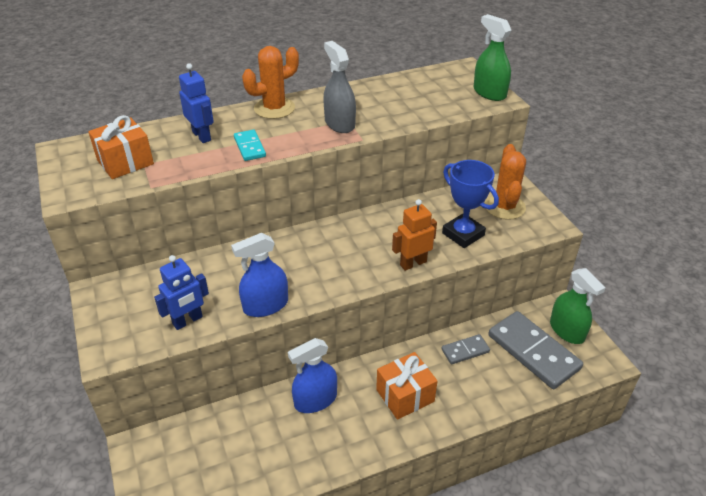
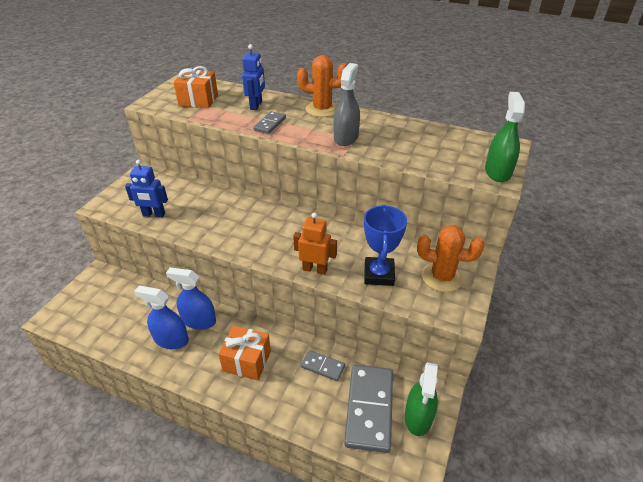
camera: 45 degrees right, 0 degrees up
blue spray bottle [231,233,288,317] -> blue spray bottle moved to [134,286,189,349]
turquoise domino [234,130,266,161] -> grey domino [253,111,286,134]
orange cactus [485,144,526,220] -> orange cactus turned 60 degrees clockwise [417,225,485,292]

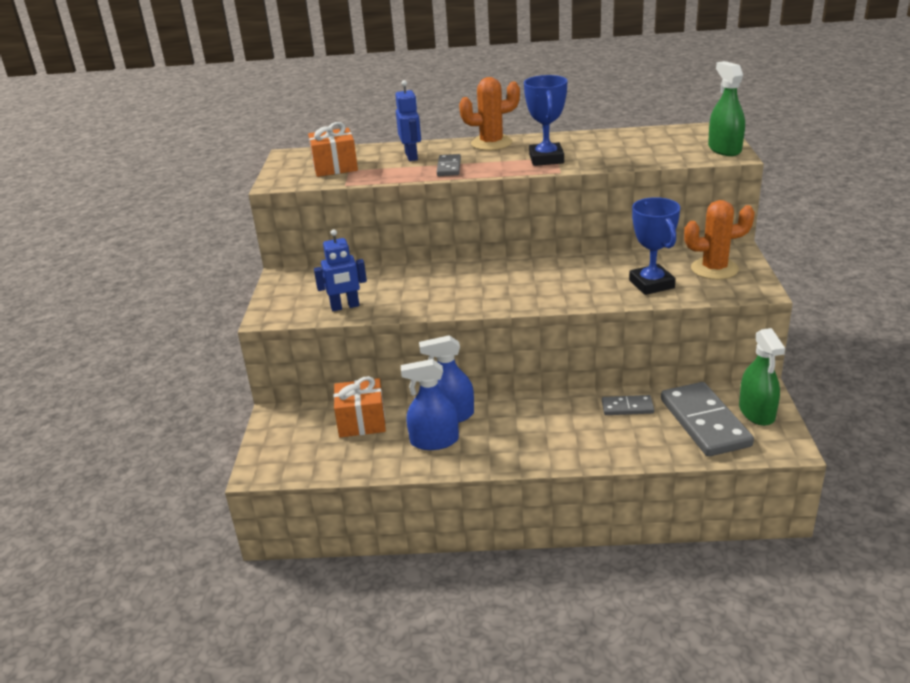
camera: 20 degrees left, 10 degrees down
orange gift [218,326,271,381] -> orange gift moved to [334,376,386,437]
orange robot [293,212,337,275] -> none
grey spray bottle [333,63,360,146] -> blue trophy [524,75,567,166]

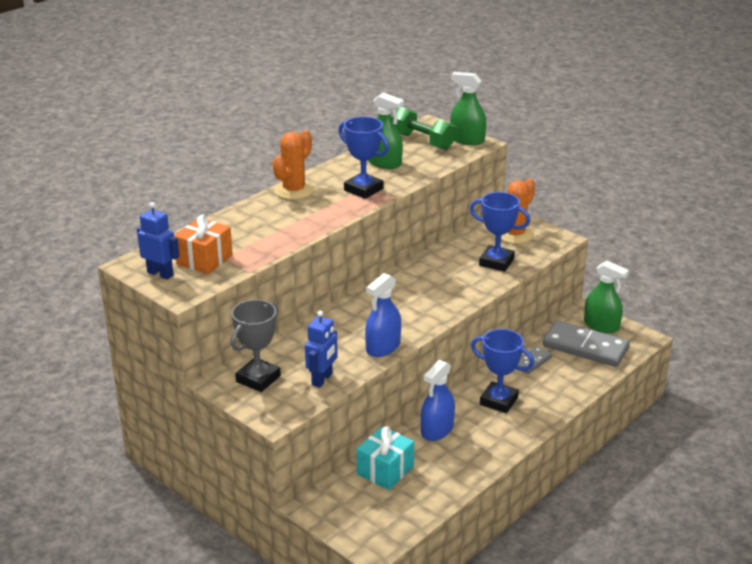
camera: 50 degrees left, 0 degrees up
orange gift [334,376,386,437] -> turquoise gift [357,426,414,490]
blue robot [395,80,421,161] -> blue robot moved to [137,202,180,280]
blue spray bottle [401,359,459,450] -> blue spray bottle moved to [365,273,401,357]
grey domino [437,154,461,176] -> none
none -> grey trophy [231,300,281,392]
none -> green spray bottle [368,92,404,169]
none -> green dumbbell [391,107,456,150]
none -> blue trophy [471,329,534,413]

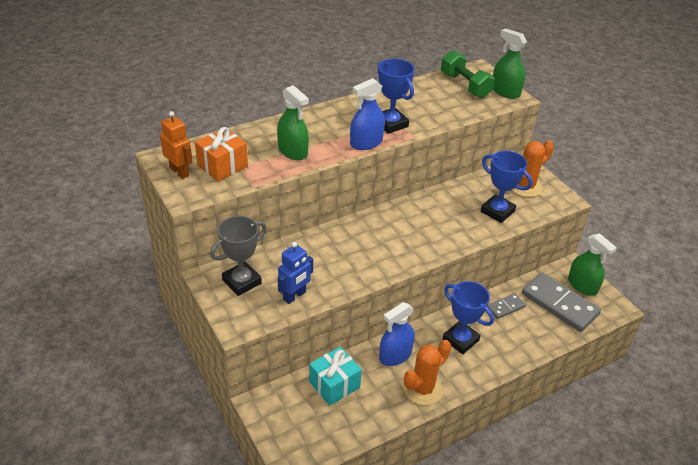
camera: 15 degrees right, 10 degrees up
blue robot [137,202,180,280] -> orange robot [160,111,193,179]
orange cactus [273,130,314,200] -> orange cactus moved to [403,340,451,405]
blue spray bottle [365,273,401,357] -> blue spray bottle moved to [350,78,385,150]
green spray bottle [368,92,404,169] -> green spray bottle moved to [277,85,309,160]

